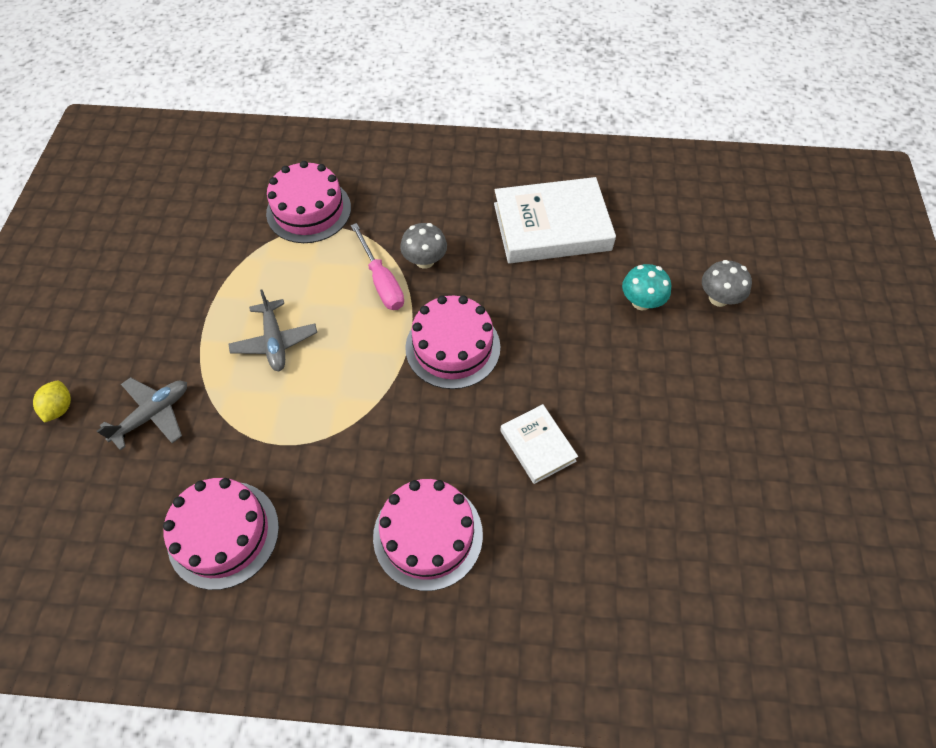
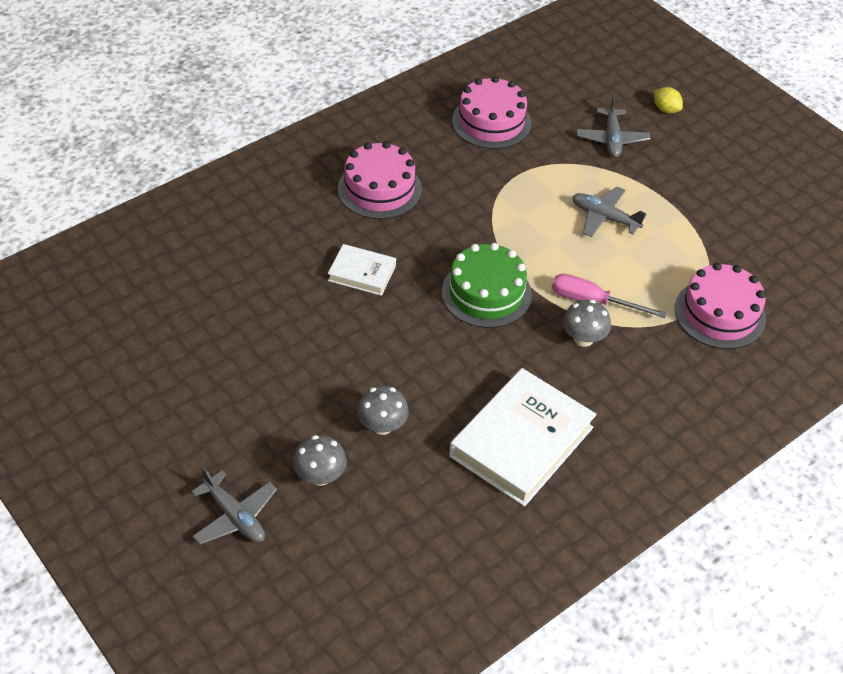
camera: 135 degrees right, 10 degrees down
pink cake [405,295,500,389] -> green cake [442,243,532,328]
turquoise mushroom [622,264,671,310] -> grey mushroom [357,386,409,435]
none -> grey plane [191,467,277,545]

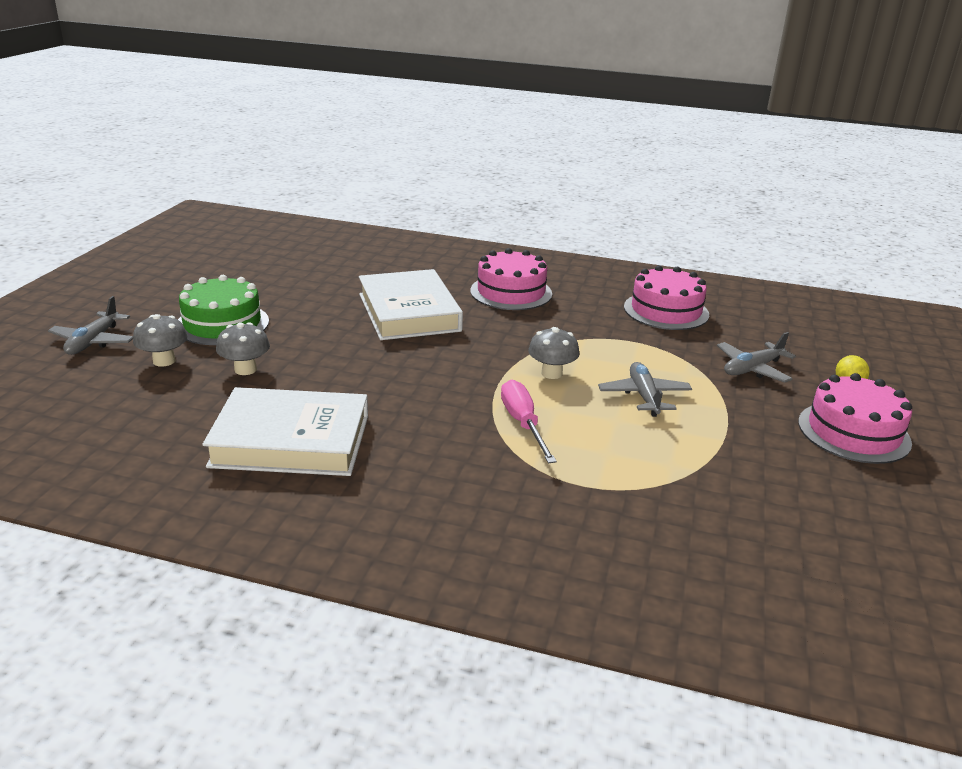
camera: 55 degrees right, 20 degrees down
white book [328,244,396,296] -> white book [359,269,463,340], size x1.91
green cake [442,243,532,328] -> green cake moved to [178,275,269,345]
grey mushroom [562,300,611,347] -> grey mushroom moved to [528,327,580,379]
pink cake [675,263,766,349] -> pink cake moved to [798,373,912,464]

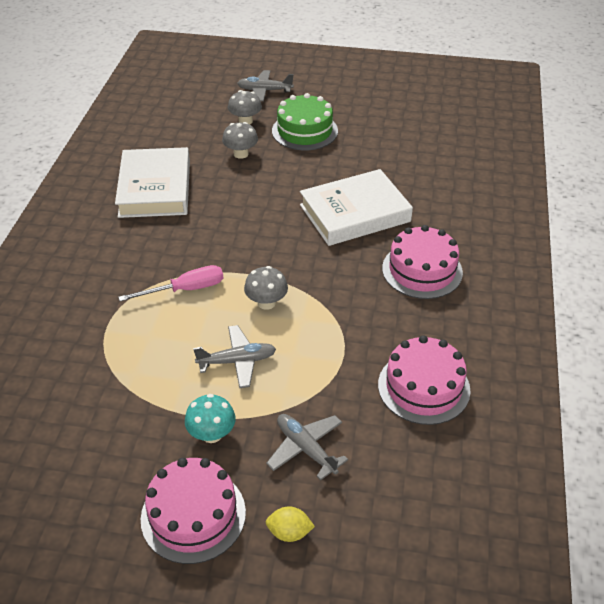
camera: 85 degrees right, 15 degrees up
none -> turquoise mushroom [185,394,236,443]

